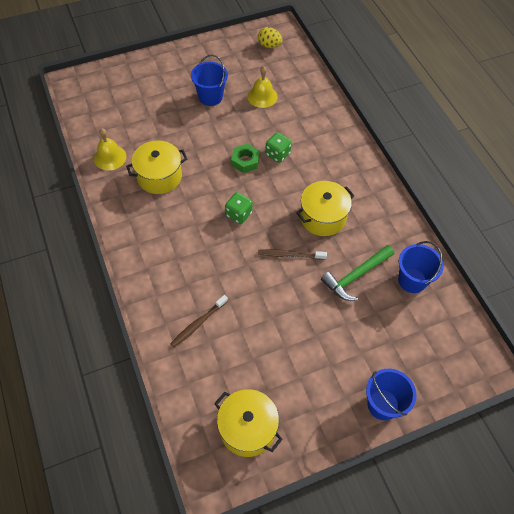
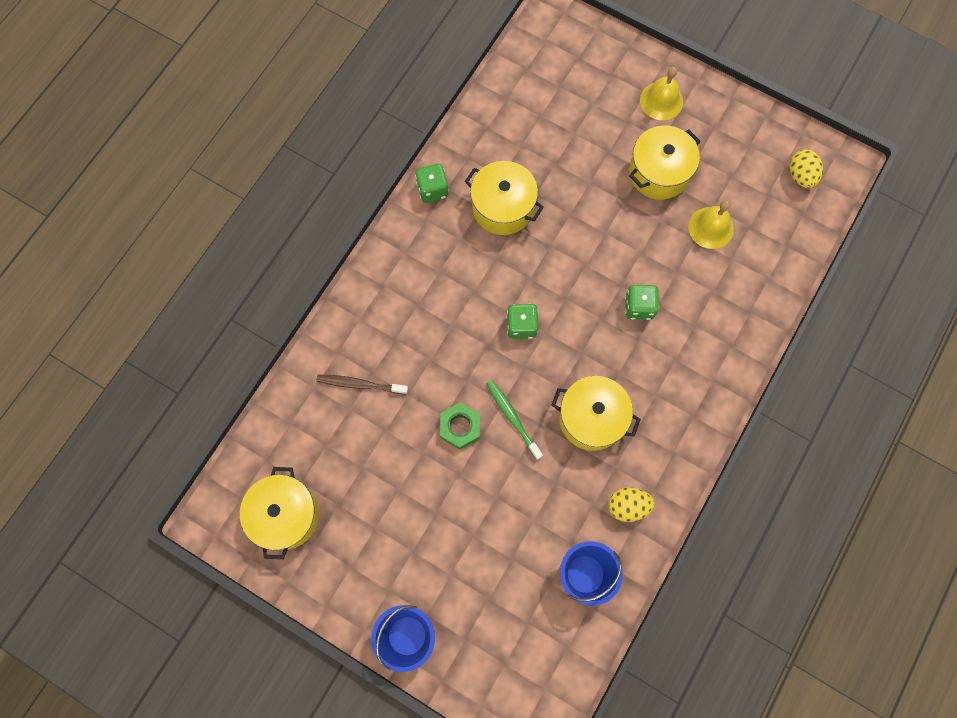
camera: 55 degrees right, 15 degrees up
yellow bell [94,128,127,170] -> yellow bell moved to [640,67,683,120]
blue bucket [191,55,228,106] -> yellow pot [629,126,701,200]
green nut [231,144,260,173] -> green nut moved to [440,402,480,450]
brown toothbrush [258,249,327,260] -> green toothbrush [486,380,543,460]
green hammer [321,245,394,301] -> none
none -> green dice [415,164,449,203]
none -> yellow egg [608,487,655,522]

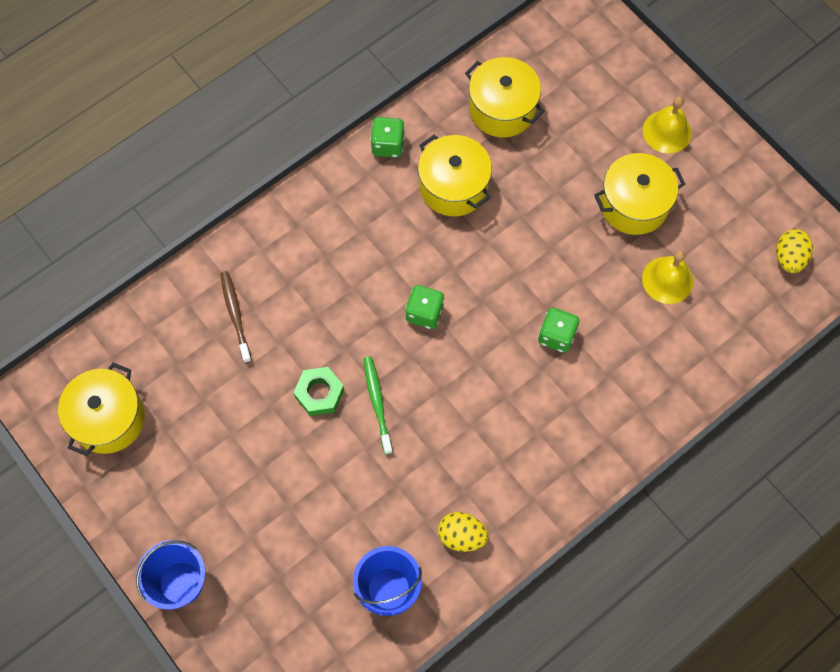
camera: 20 degrees right, 5 degrees down
brown toothbrush [316,375,408,395] -> brown toothbrush turned 45 degrees clockwise [220,271,252,363]
yellow pot [552,376,641,451] -> yellow pot moved to [465,57,545,138]

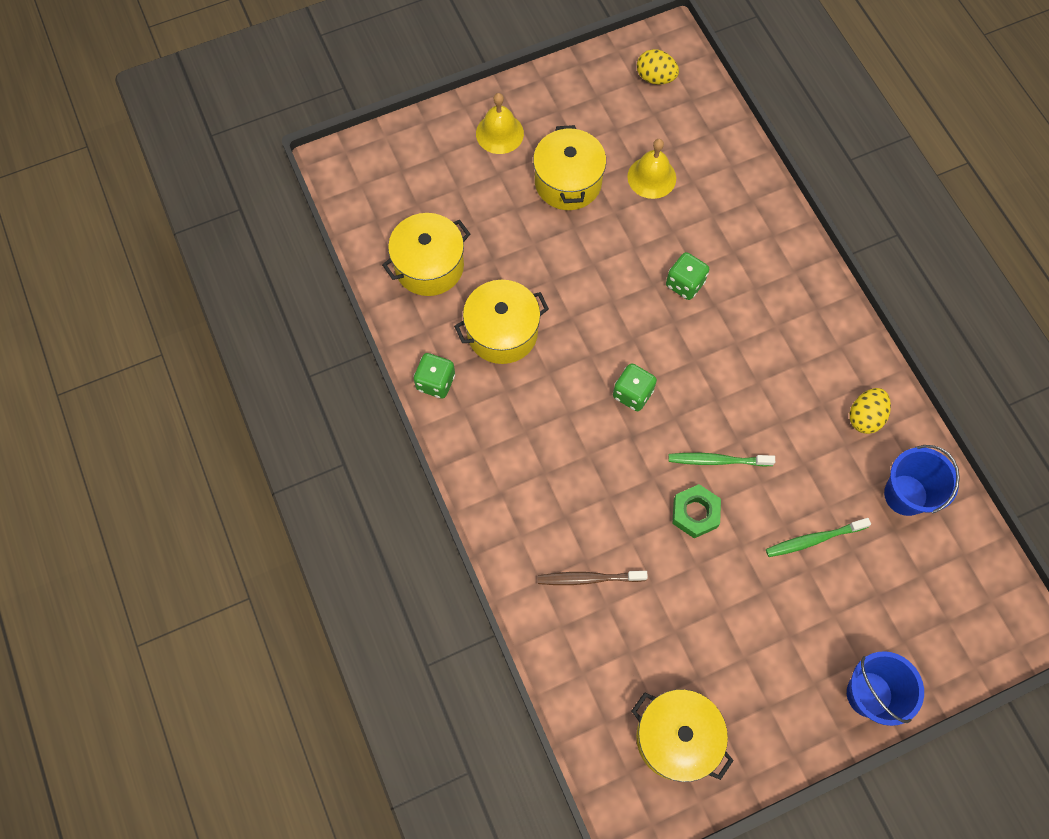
camera: 75 degrees left, 0 degrees up
none -> green toothbrush [766,518,871,557]

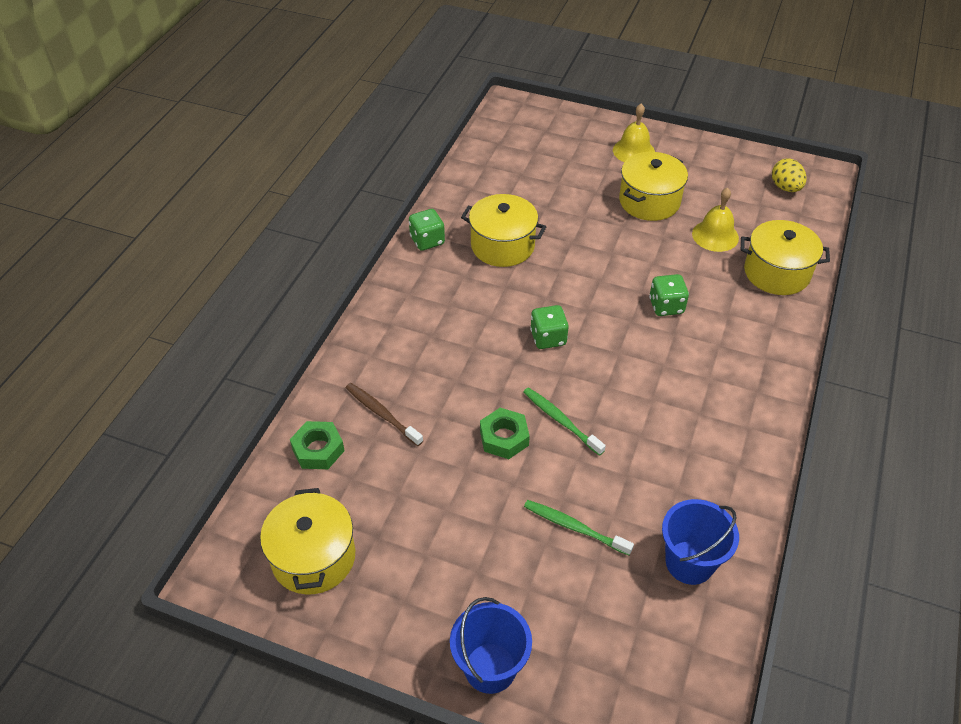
camera: 45 degrees right, 20 degrees down
yellow pot [382,213,470,296] -> yellow pot moved to [741,220,830,295]
yellow egg [850,388,891,434] -> none
none -> green nut [290,421,345,469]

